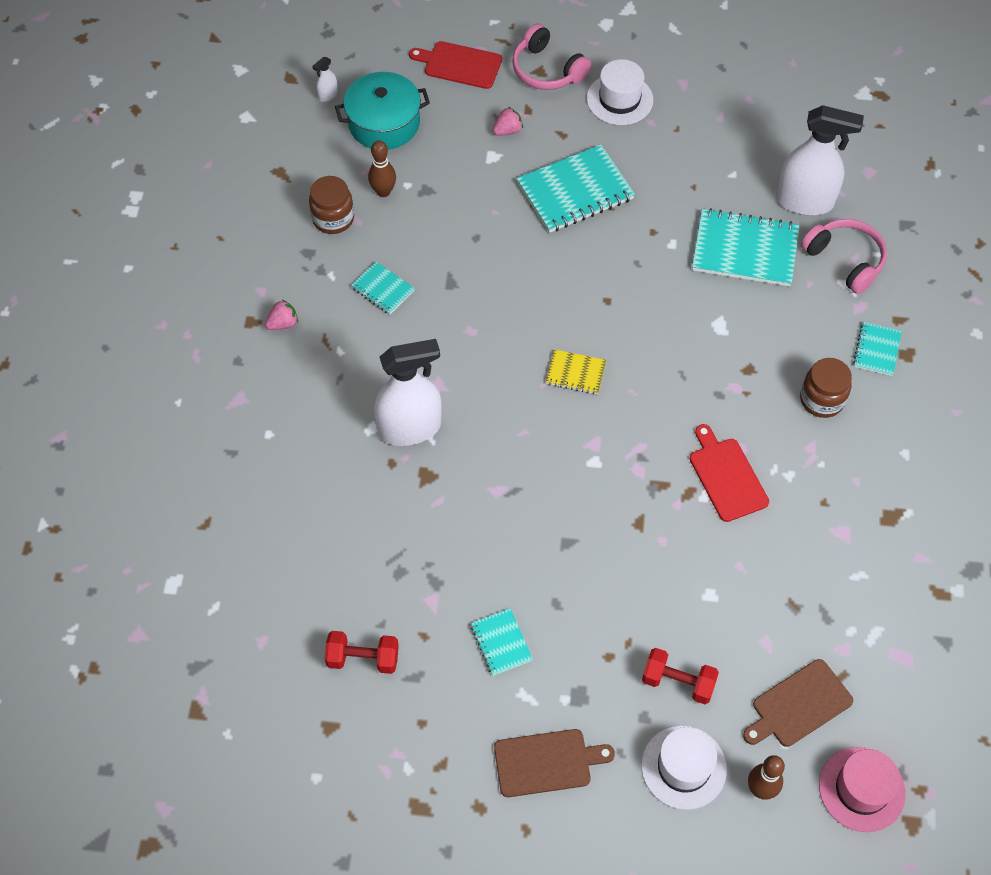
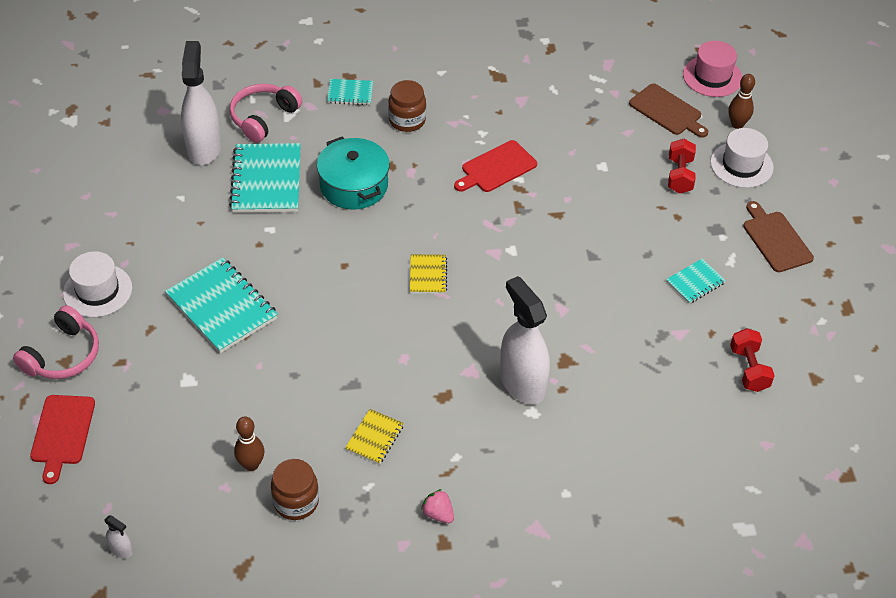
camera: 105 degrees left, 10 degrees down
turquoise pot [335,72,430,150] -> turquoise pot moved to [317,136,390,209]
turquoise notebook [351,261,415,314] -> yellow notebook [345,409,404,465]
pink strawberry [493,107,523,136] -> none

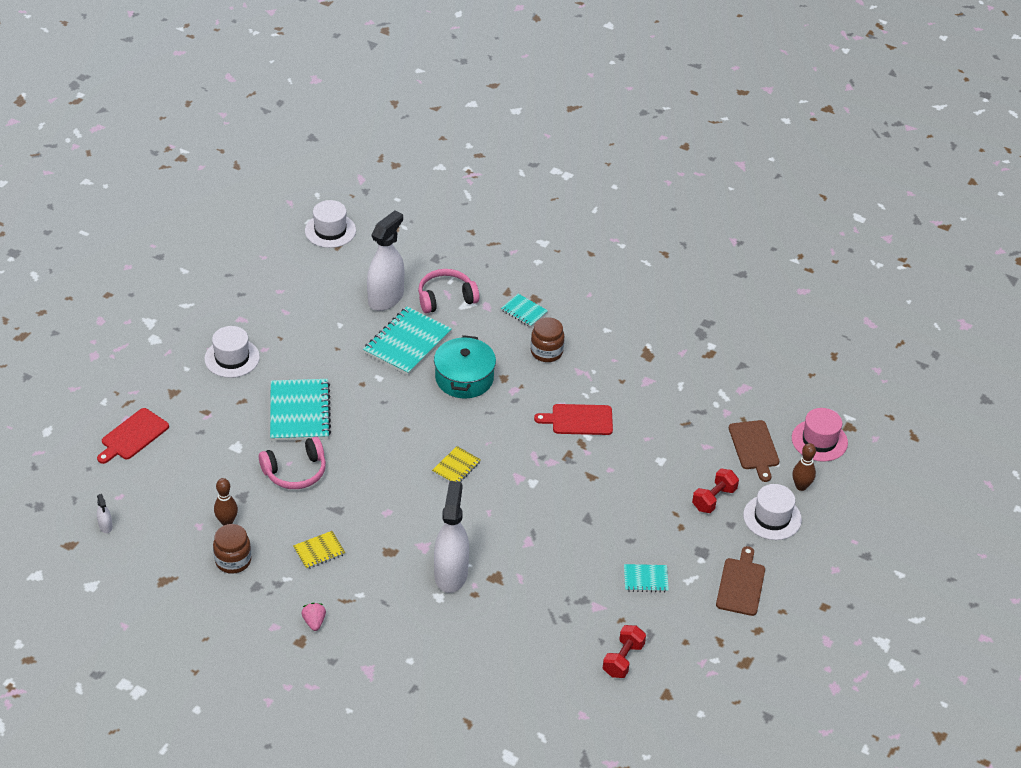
camera: 35 degrees right, 5 degrees down
pink headphones [13,305,99,379] -> pink headphones moved to [259,436,326,489]
none -> white hat [305,200,356,248]

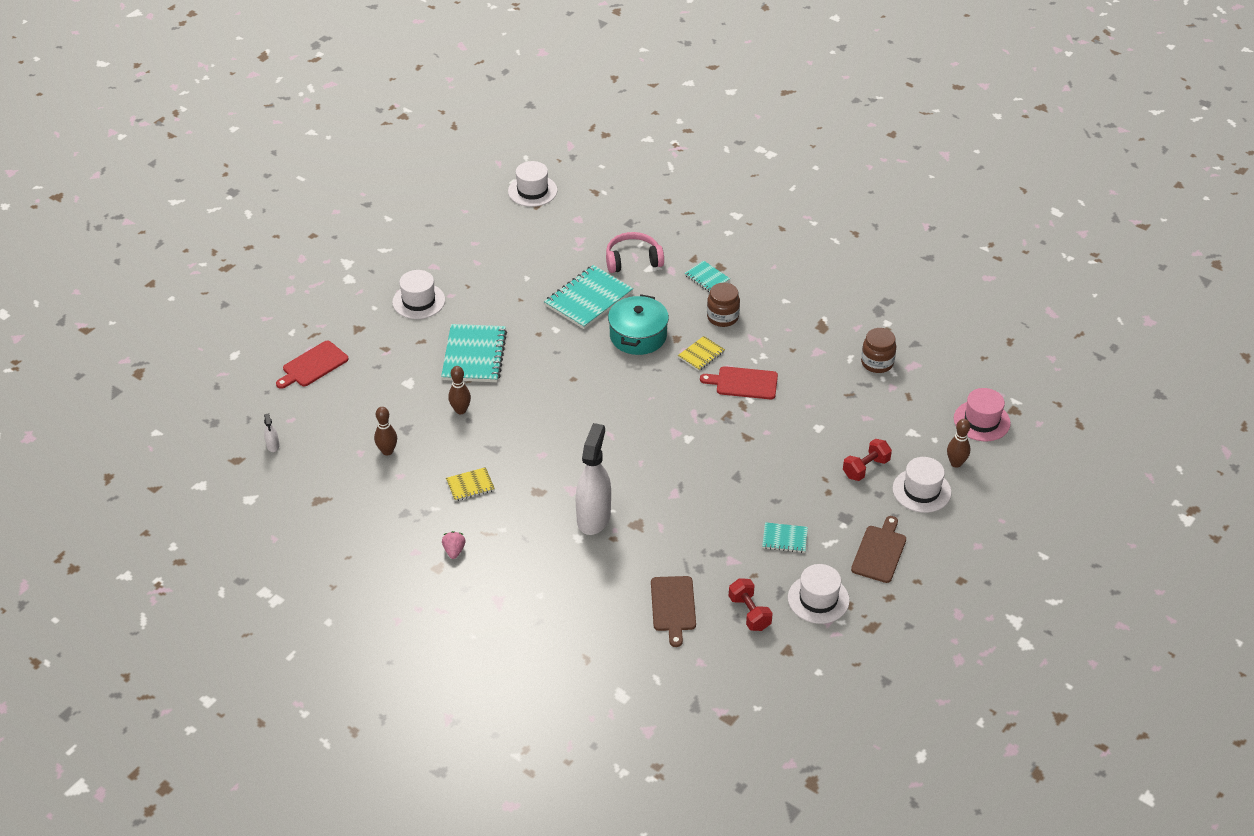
camera: 10 degrees right, 0 degrees up
brown jar [213,524,252,574] -> brown jar moved to [861,328,896,373]
pink headphones [259,436,326,489] -> brown bowling pin [448,366,471,414]
white spray bottle [367,210,404,311] -> none
yellow notebook [432,446,481,482] -> yellow notebook moved to [678,336,725,371]
red dumbbell [603,625,646,678] -> red dumbbell turned 60 degrees counterclockwise [729,578,773,631]
brown cutting board [729,420,779,482] -> brown cutting board moved to [651,576,696,647]
none -> white hat [788,564,850,624]

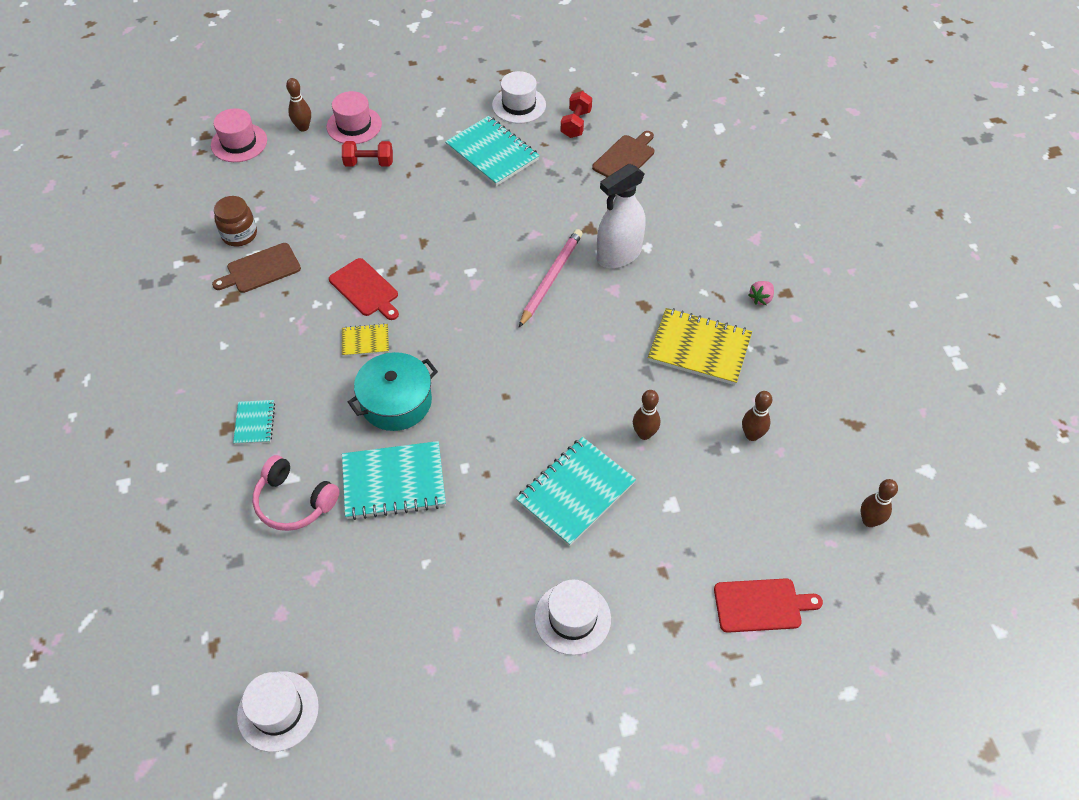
camera: 140 degrees left, 10 degrees up
white spray bottle [264,413,279,452] -> brown bowling pin [861,479,898,527]
yellow notebook [446,467,495,501] -> yellow notebook [648,308,752,385], size x1.93
brown jar [707,283,740,327] -> none
turquoise notebook [762,522,808,553] -> turquoise notebook [445,116,540,186], size x1.93
brown cutting board [851,516,906,583] -> brown cutting board moved to [212,243,301,293]
white hat [893,457,951,513] -> pink hat [326,91,382,144]
none -> pink pencil [519,229,583,327]

